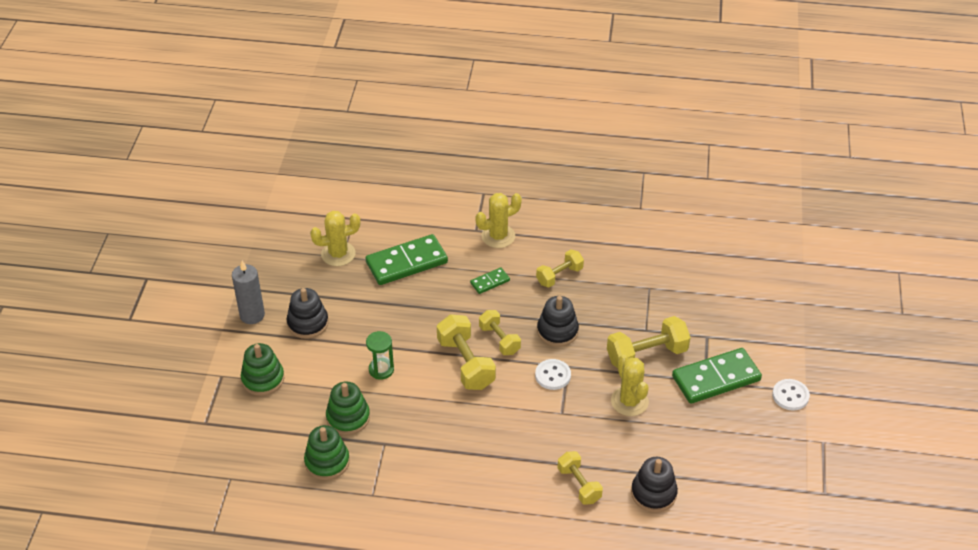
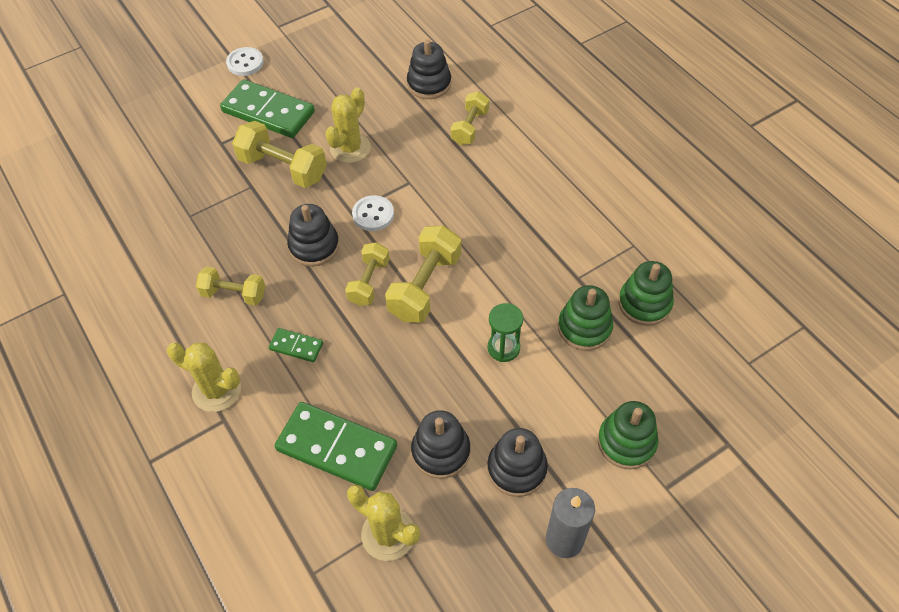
camera: 130 degrees left, 10 degrees up
none -> black stacking toy [411,410,470,479]

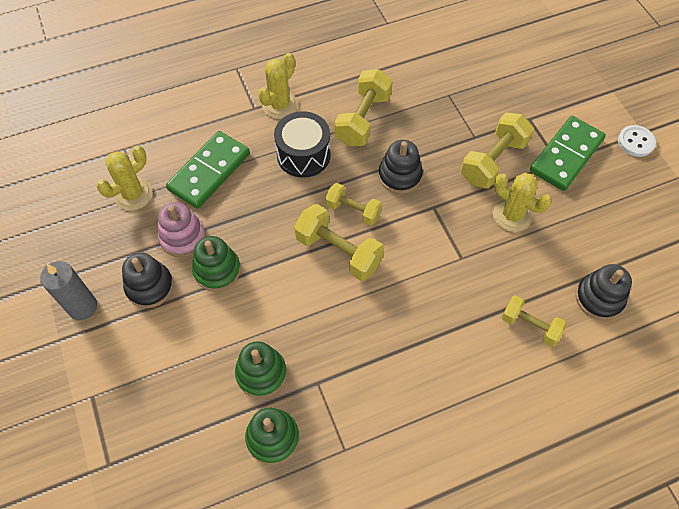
camera: 100 degrees right, 5 degrees up
yellow dumbbell [196,267,265,305] -> yellow dumbbell [335,69,393,146], size x1.56
green domino [269,328,323,362] -> black drum [274,111,331,178]
white button [352,195,394,231] -> none
black stacking toy [411,410,470,479] -> pink stacking toy [158,202,206,257]
green hourglass [488,303,523,362] -> none
green stacking toy [598,401,659,469] -> green stacking toy moved to [192,236,241,292]

